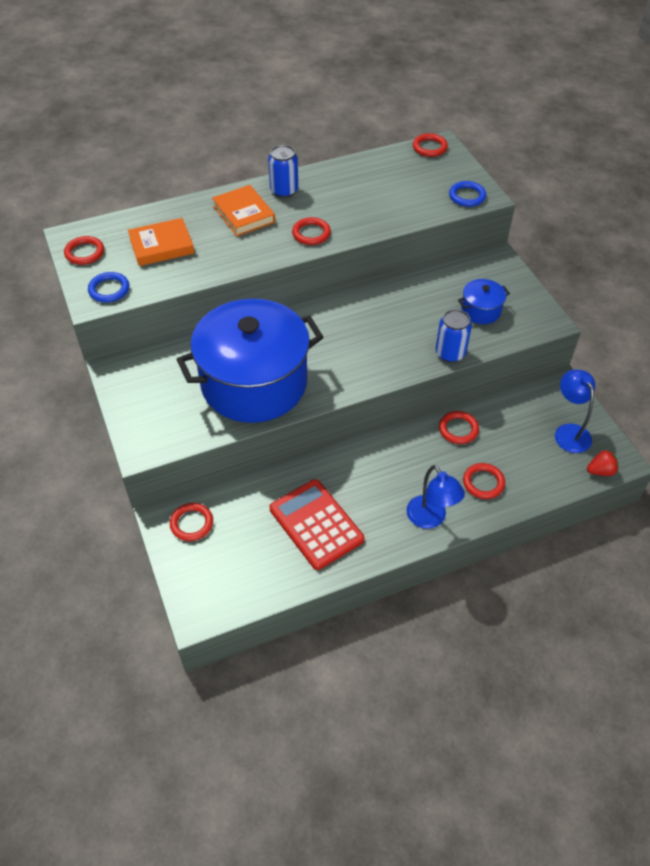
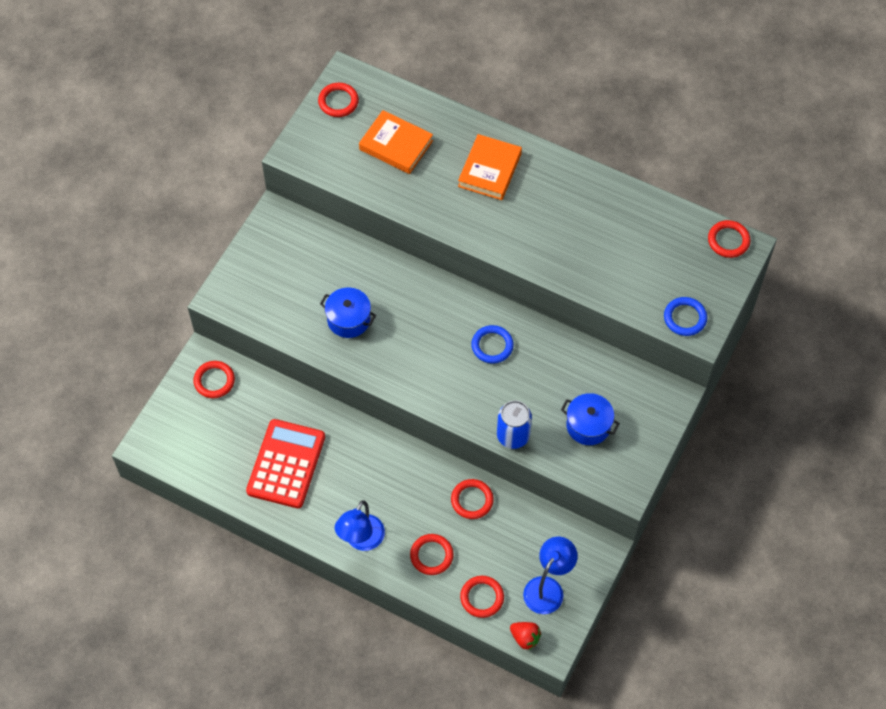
camera: 50 degrees right, 10 degrees up
blue ring [88,272,129,303] -> blue ring moved to [471,325,514,363]
blue pot [176,299,324,423] -> blue pot [320,287,376,338], size x0.40
blue can [268,145,298,198] -> none
red ring [292,217,331,245] -> red ring moved to [460,576,504,618]

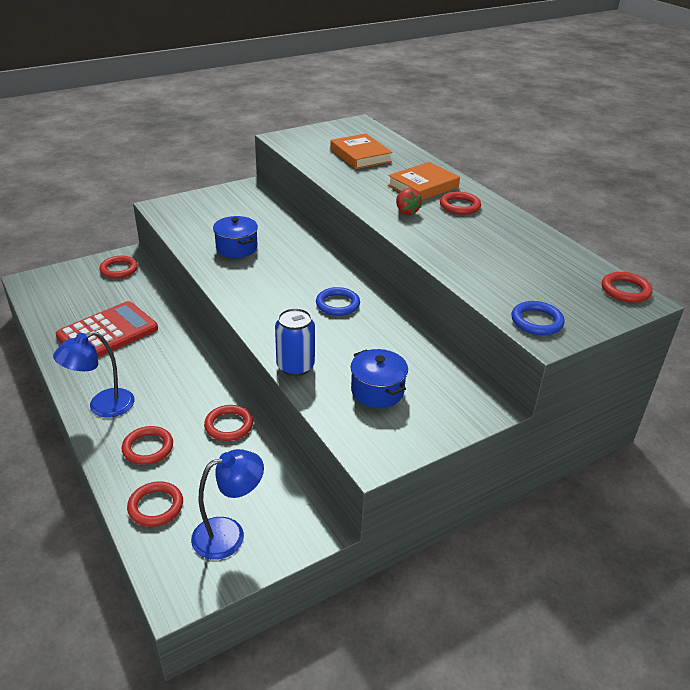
camera: 30 degrees right, 25 degrees down
red ring [318,83,359,117] -> red ring moved to [440,191,481,215]
red strawberry [510,622,541,650] -> red strawberry moved to [396,188,422,215]

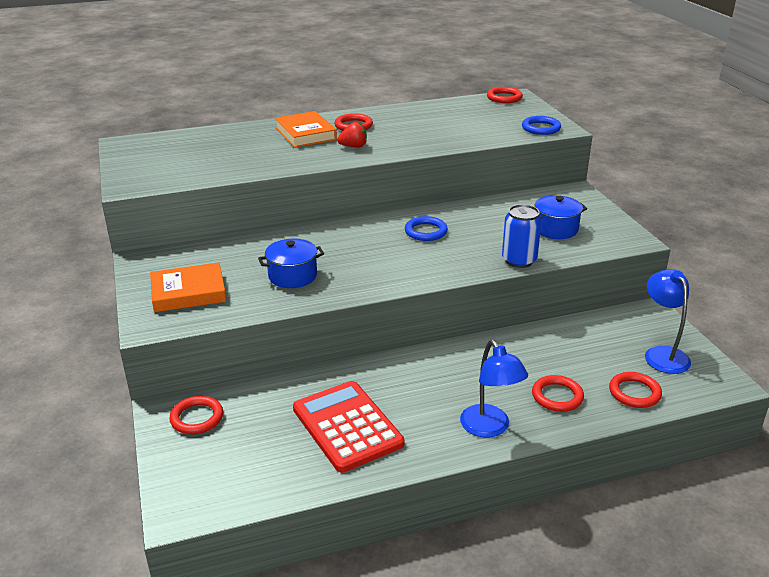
camera: 75 degrees left, 5 degrees down
red ring [204,405,253,441] -> none
orange book [330,133,393,169] -> orange book moved to [150,262,226,312]

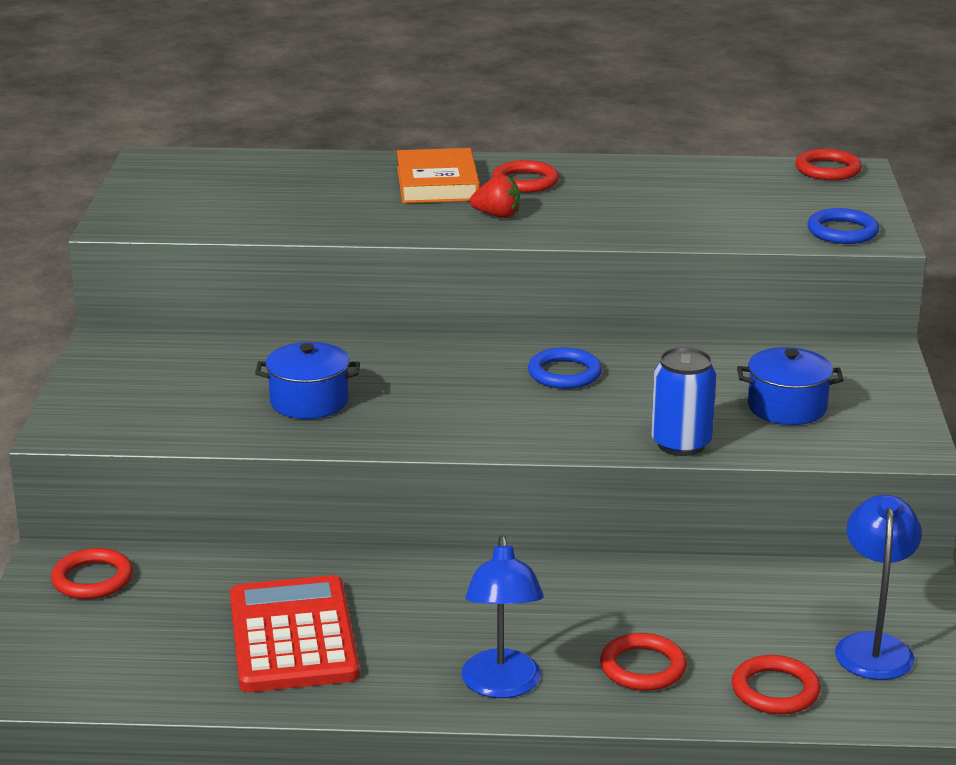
camera: 20 degrees right, 5 degrees down
orange book [150,262,226,312] -> none

